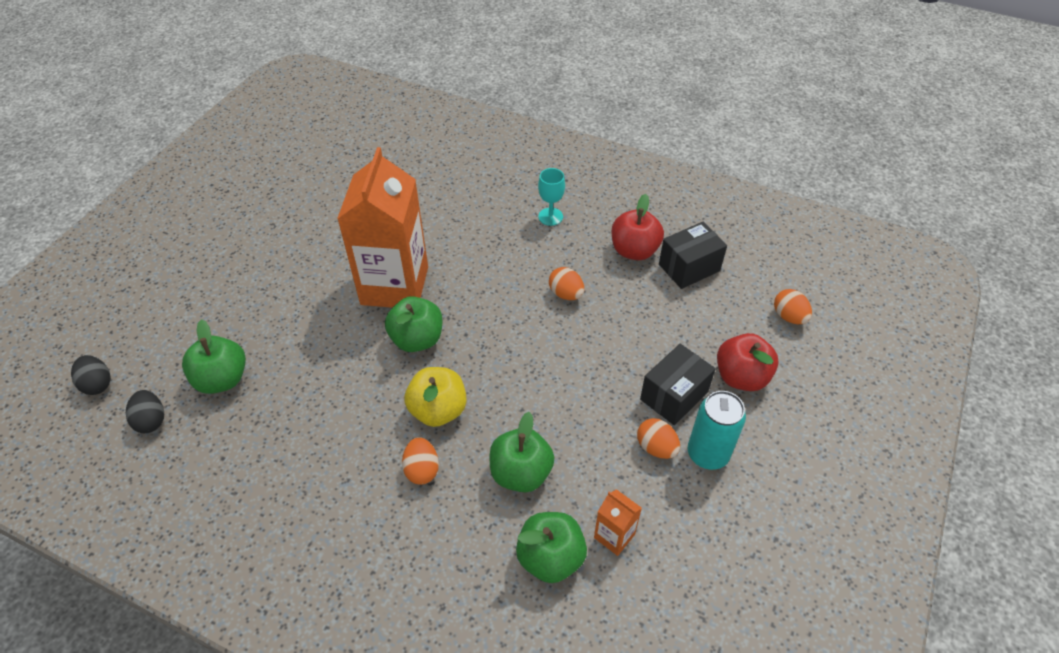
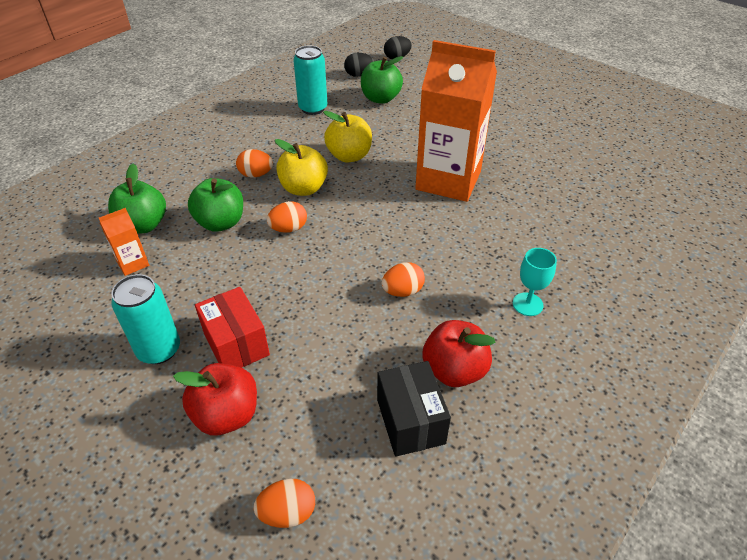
camera: 105 degrees right, 5 degrees down
green apple [385,296,442,352] -> none
orange egg [637,418,680,459] -> orange egg moved to [267,201,307,233]
black box [640,344,716,425] -> red box [195,287,270,368]
none -> turquoise can [293,45,327,115]
none -> yellow apple [323,111,372,162]

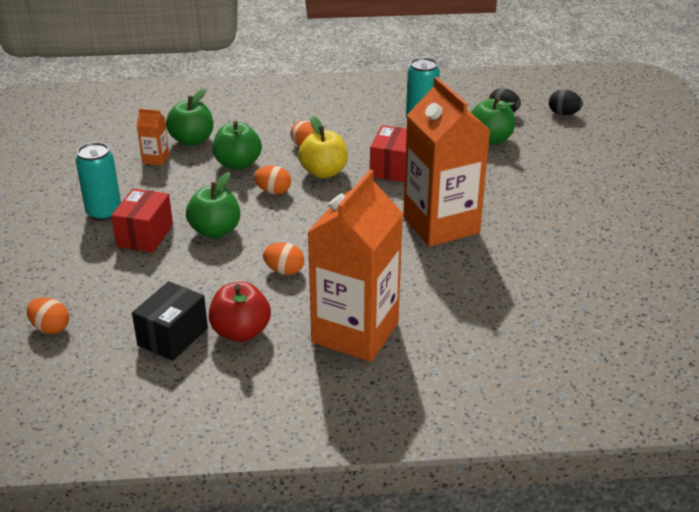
camera: 45 degrees right, 10 degrees down
red apple [173,363,257,436] -> none
yellow apple [323,111,372,162] -> red box [370,125,407,182]
turquoise goblet [513,248,557,316] -> orange carton [307,170,403,362]
none -> green apple [186,172,240,238]

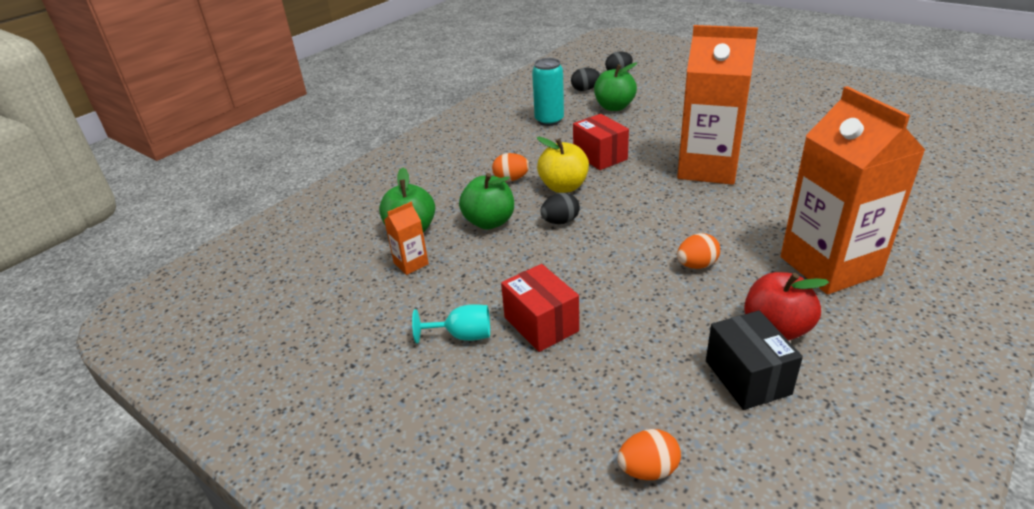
camera: 45 degrees left, 0 degrees up
turquoise can [76,142,121,221] -> turquoise goblet [412,304,490,344]
green apple [186,172,240,238] -> none
orange egg [254,165,291,195] -> black egg [541,193,580,224]

